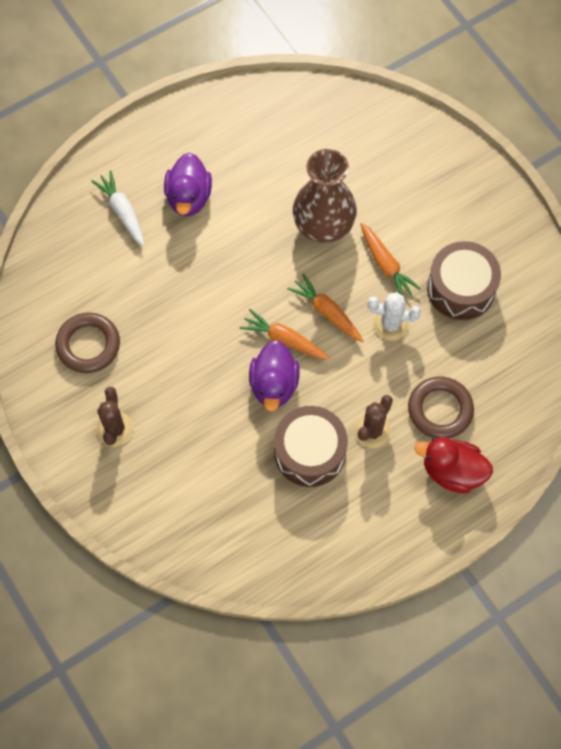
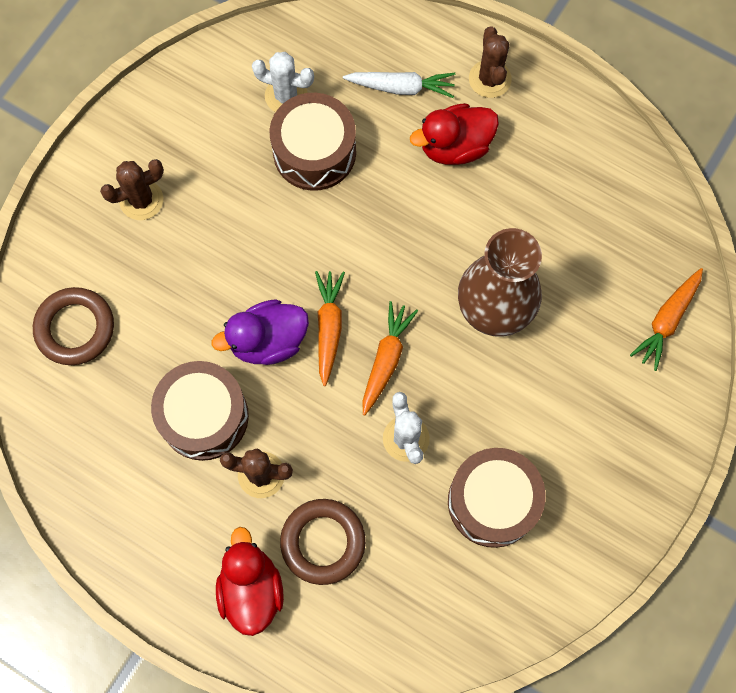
camera: 65 degrees right, 5 degrees up
brown ring [55,312,120,373] -> brown ring moved to [33,287,114,365]
white carrot [91,170,145,246] -> white carrot turned 60 degrees clockwise [343,72,455,98]
purple duck [164,153,212,216] -> red duck [410,103,499,165]
orange carrot [360,223,421,295] -> orange carrot moved to [630,268,703,371]
none -> white cactus [252,52,314,112]
none -> brown drum [270,93,356,191]
none -> brown cactus [469,26,512,98]

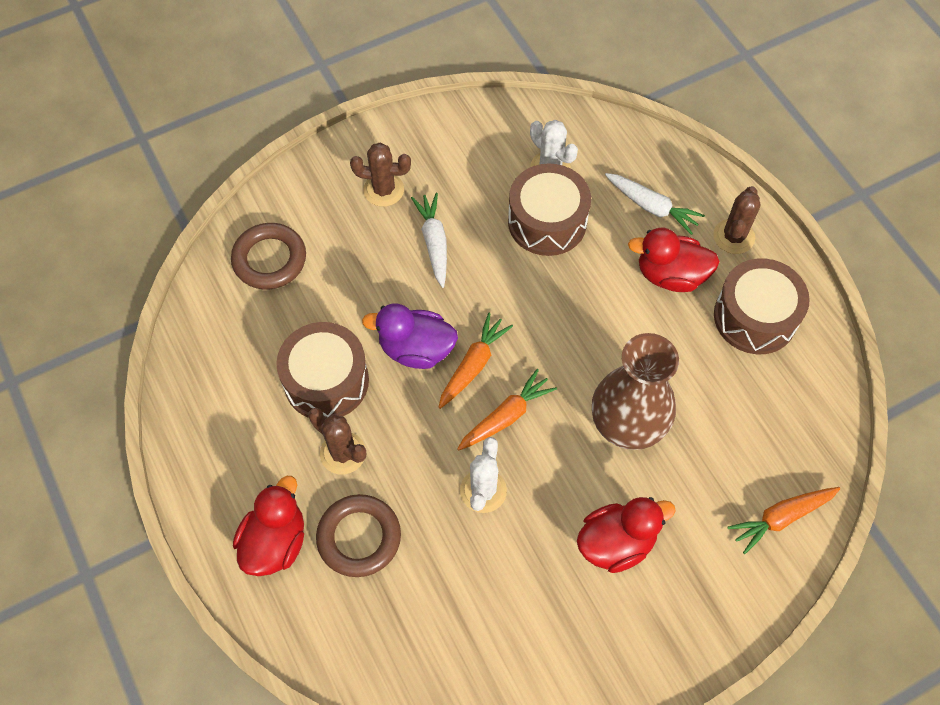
camera: 30 degrees right, 10 degrees down
brown drum [448,448,546,548] -> brown drum moved to [714,258,810,354]
none -> white carrot [411,193,447,288]
none -> red duck [577,497,675,573]

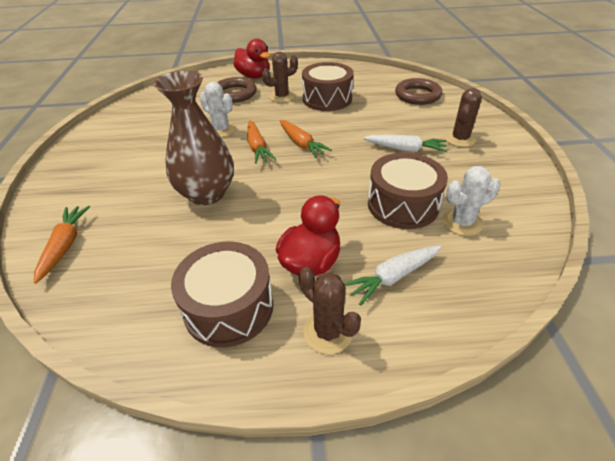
camera: 115 degrees right, 20 degrees down
purple duck [362,304,458,369] -> none
red duck [577,497,675,573] -> none

